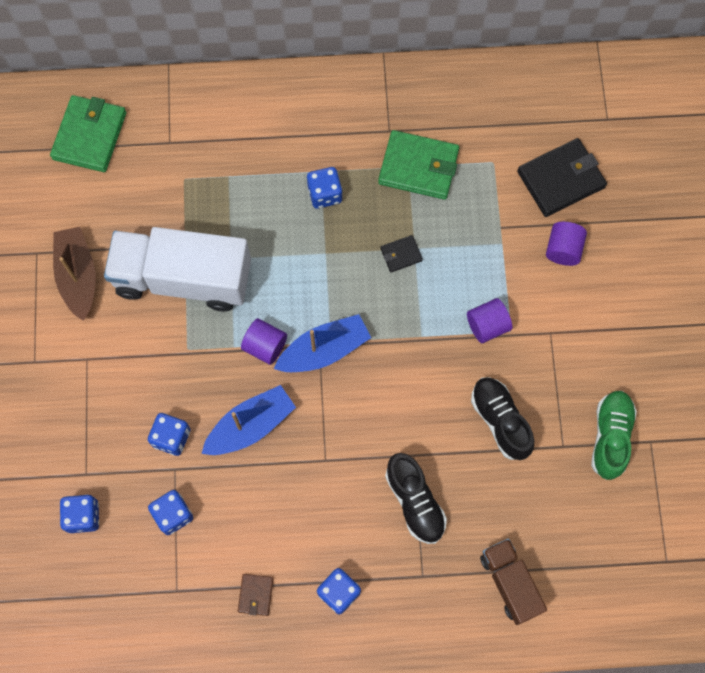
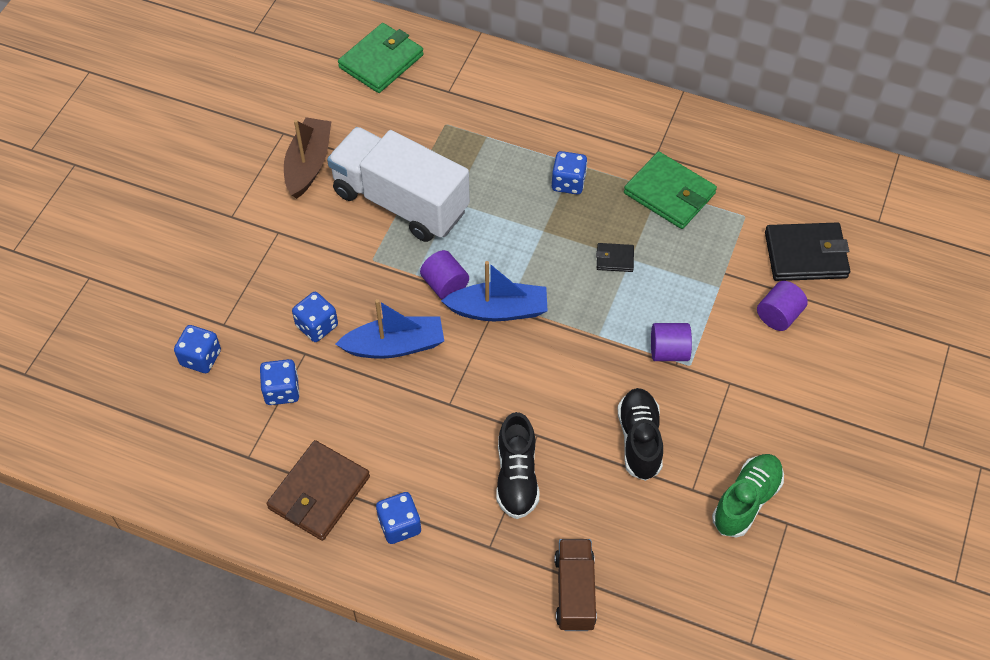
camera: 25 degrees right, 15 degrees down
brown wallet [238,574,273,616] -> brown wallet [267,440,370,541], size x2.06

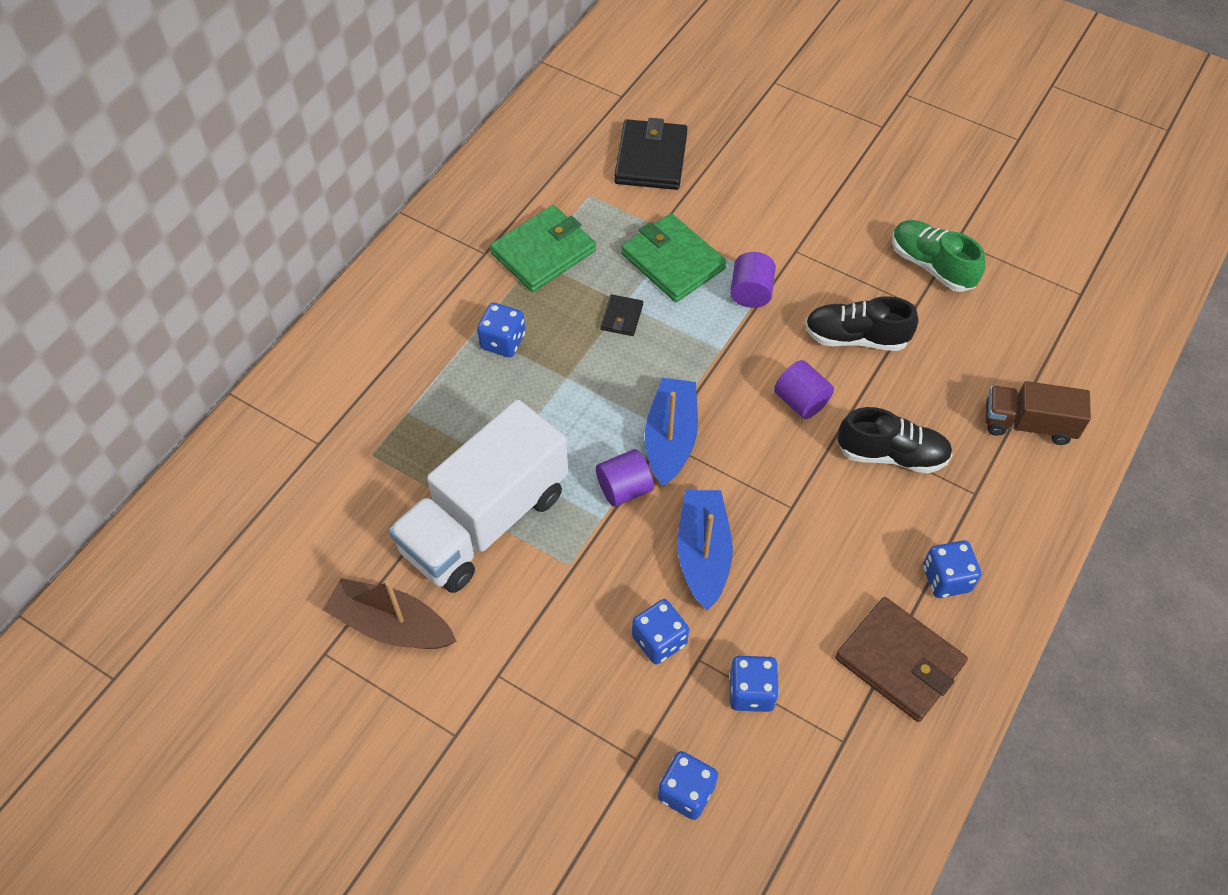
camera: 80 degrees left, 0 degrees up
green wallet [338,23,424,93] -> green wallet moved to [621,213,727,302]
purple cylinder [757,281,808,331] -> purple cylinder moved to [774,360,834,419]

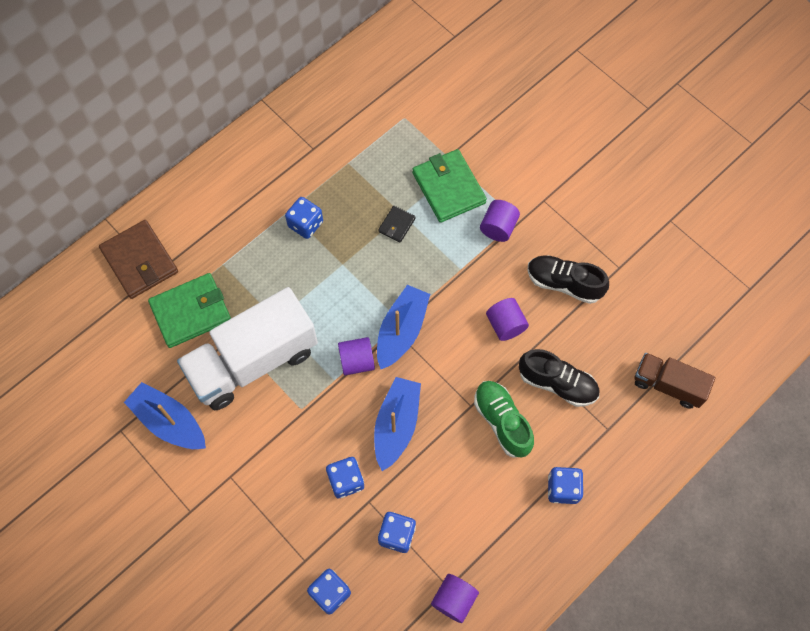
camera: 15 degrees right, 10 degrees up
brown boat [323,578,456,649] -> blue boat [124,382,206,449]
green wallet [490,205,596,292] -> green wallet moved to [148,273,231,348]
black wallet [614,118,688,190] -> none
brown wallet [835,597,968,722] -> brown wallet moved to [99,220,178,299]
green shoe [892,220,985,292] -> green shoe moved to [474,381,534,458]
none -> purple cylinder [431,574,479,623]

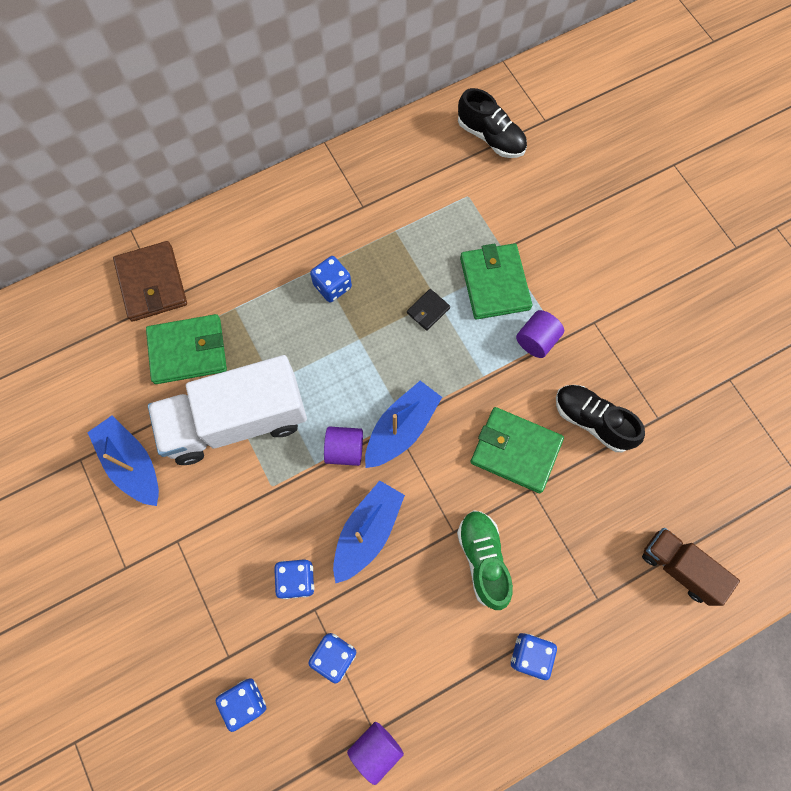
camera: 15 degrees right, 5 degrees up
purple cylinder [486,298,529,341] -> green wallet [471,407,564,493]
black shoe [519,349,600,407] -> black shoe moved to [458,88,527,158]

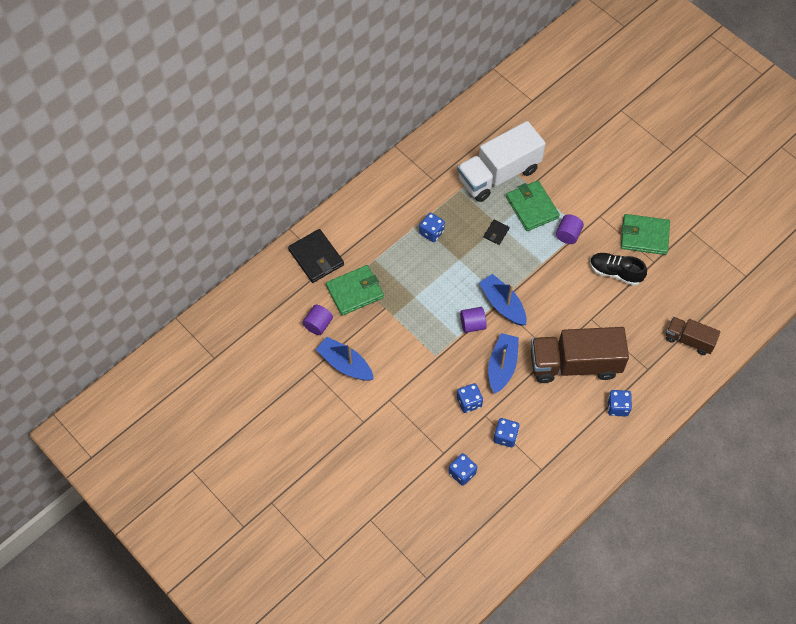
camera: 15 degrees left, 10 degrees down
brown wallet [113,241,187,321] -> black wallet [288,229,344,283]
white truck [148,355,307,465] -> white truck moved to [457,121,546,202]
purple cylinder [347,722,404,785] -> purple cylinder moved to [302,304,333,335]
blue boat [365,381,442,468] -> blue boat turned 60 degrees counterclockwise [479,274,526,326]
green shoe [457,510,513,610] -> brown truck [531,327,629,383]
black shoe [458,88,527,158] -> none
green wallet [471,407,564,493] -> green wallet moved to [621,214,670,255]

